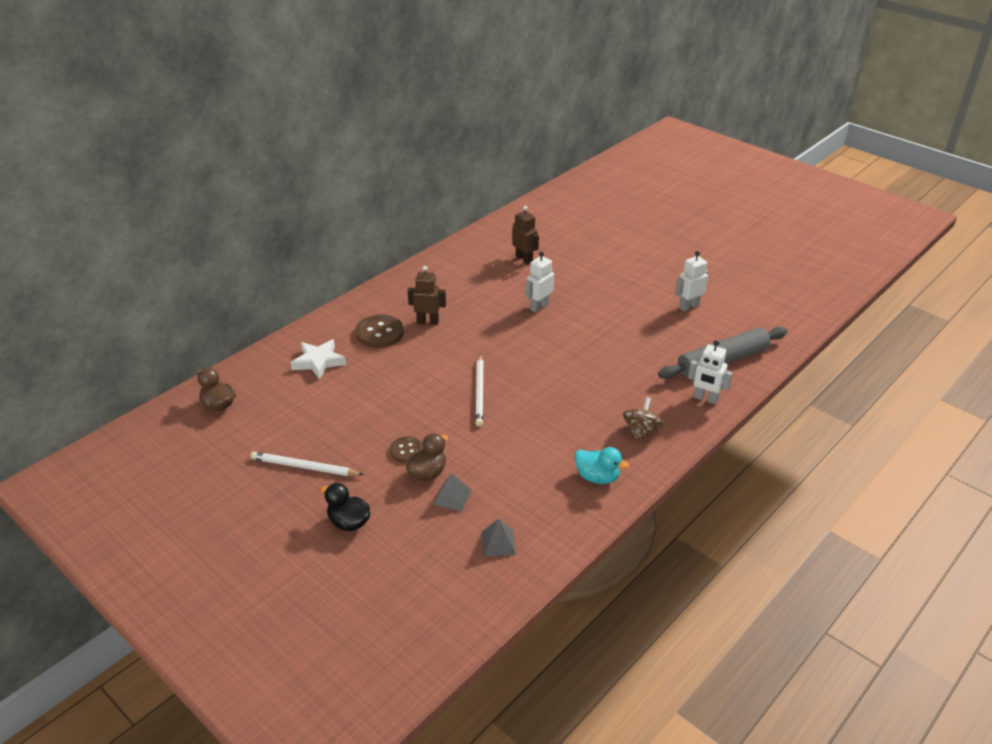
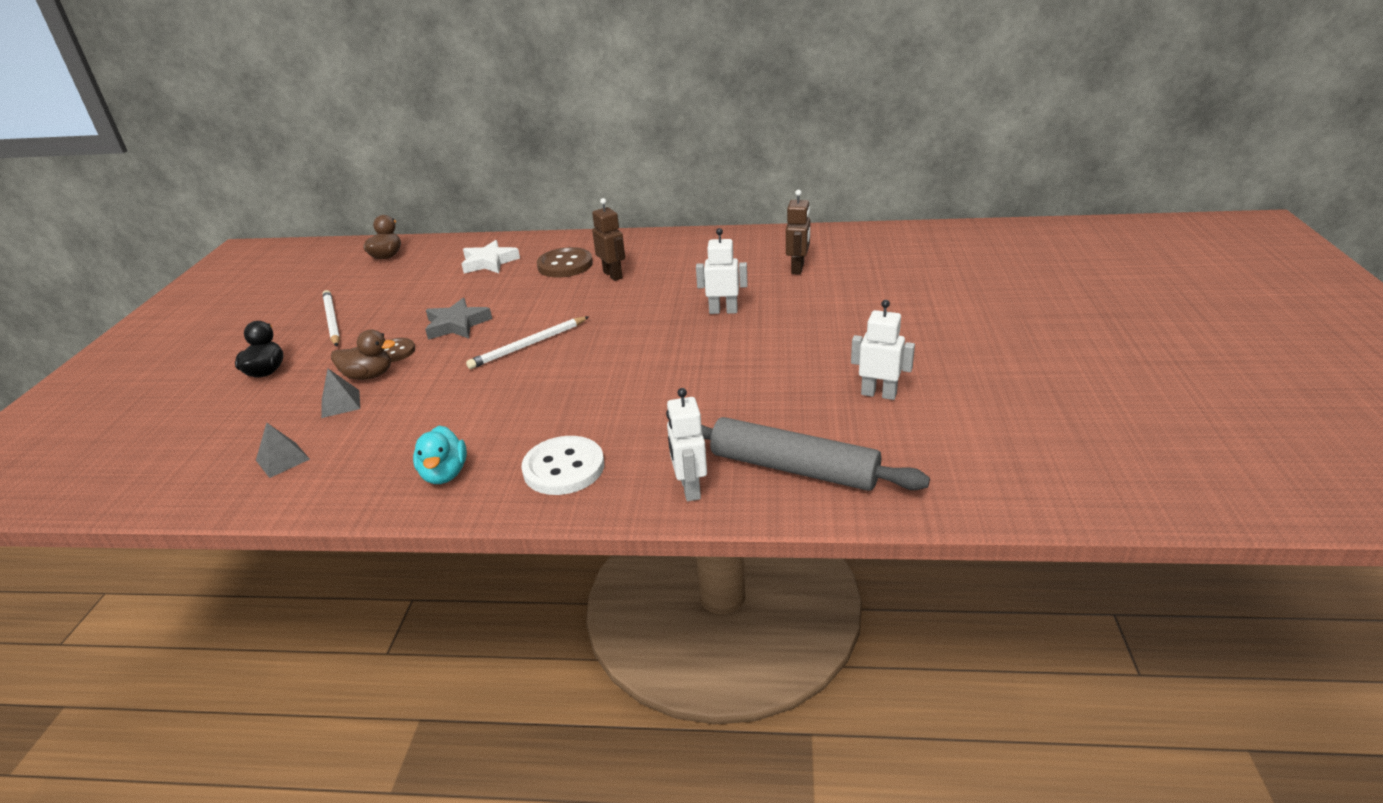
camera: 55 degrees right, 5 degrees down
brown spinning top [623,397,664,442] -> white button [522,436,604,495]
none -> grey star [425,298,492,340]

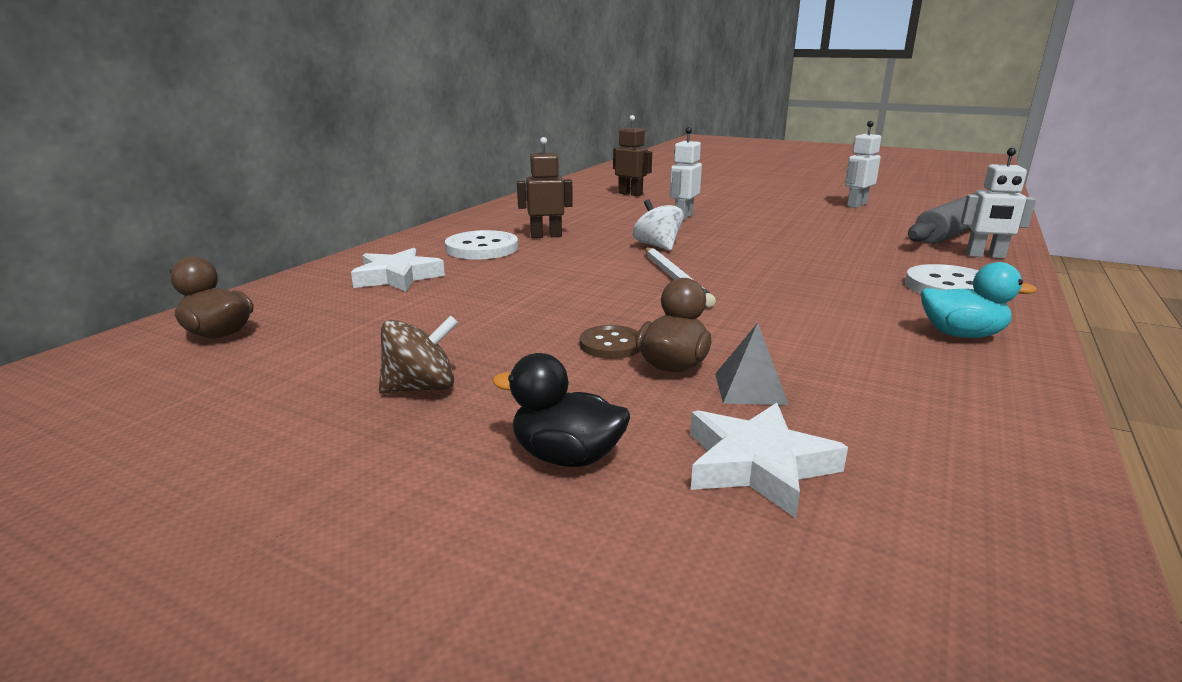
camera: 70 degrees left, 10 degrees down
grey pyramid [256,423,310,478] -> none
white pencil [323,290,340,347] -> brown spinning top [379,315,458,394]
grey star [425,298,492,340] -> none
brown button [537,247,593,278] -> white button [445,230,518,259]
none -> white spinning top [633,199,684,251]
none -> white star [690,403,848,518]

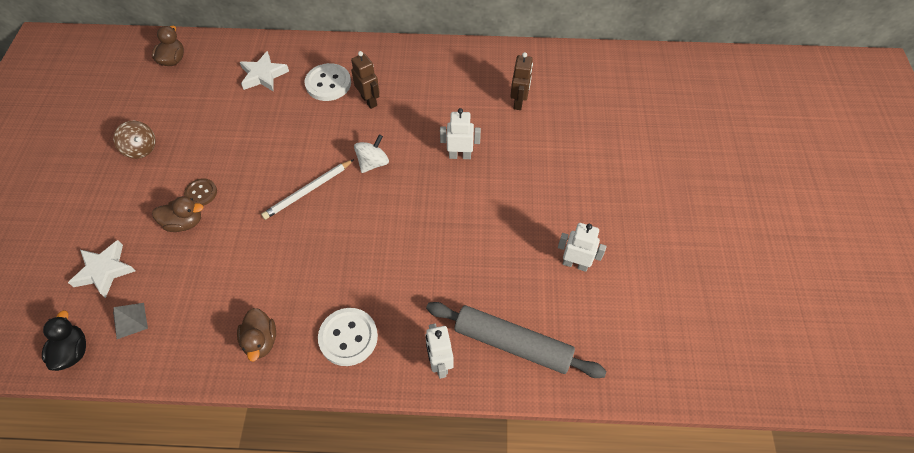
camera: 65 degrees right, 35 degrees up
black duck [492,353,630,467] -> black duck moved to [42,310,86,371]
grey pyramid [715,323,789,405] -> grey pyramid moved to [113,303,148,339]
turquoise duck [921,262,1037,338] -> brown duck [237,308,276,362]

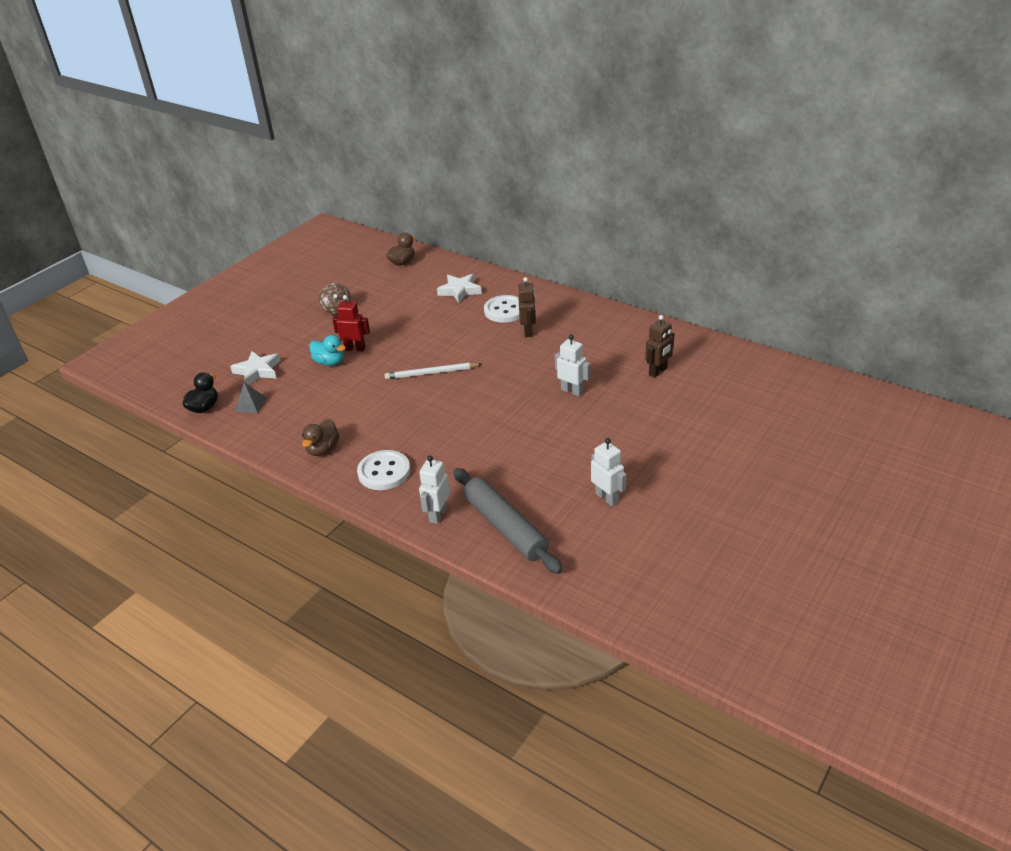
camera: 35 degrees right, 20 degrees down
brown duck [152,196,203,232] -> turquoise duck [309,335,346,366]
brown button [184,178,217,206] -> red robot [332,295,370,351]
white spinning top [354,134,389,173] -> none

